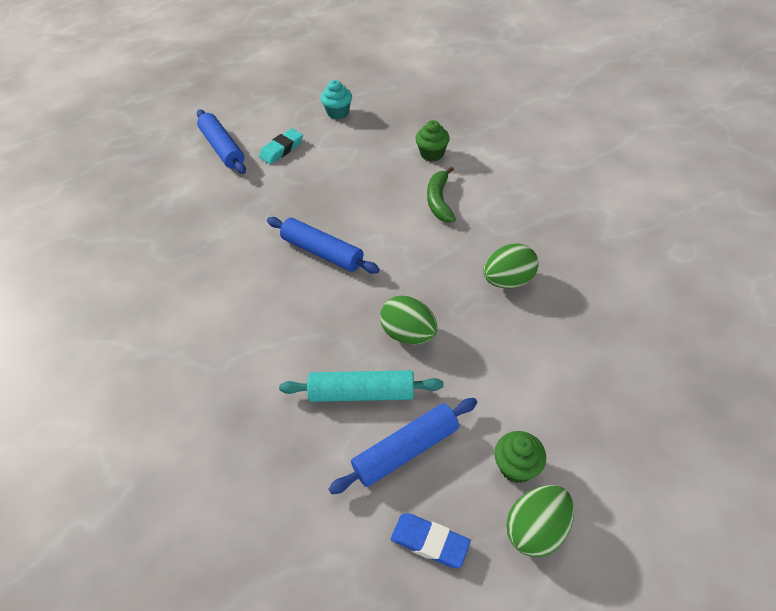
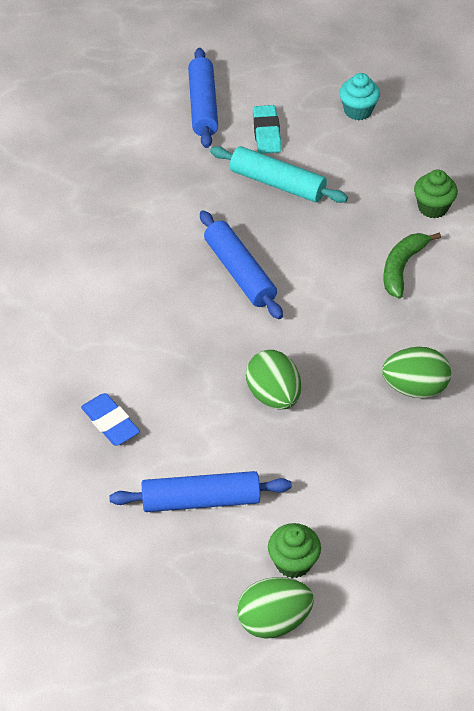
camera: 25 degrees right, 0 degrees up
turquoise eraser [259,128,303,164] -> turquoise eraser turned 75 degrees counterclockwise [253,105,281,154]
turquoise rolling pin [279,370,444,402] -> turquoise rolling pin moved to [210,146,348,203]
blue eraser [391,514,471,568] -> blue eraser moved to [81,393,140,446]

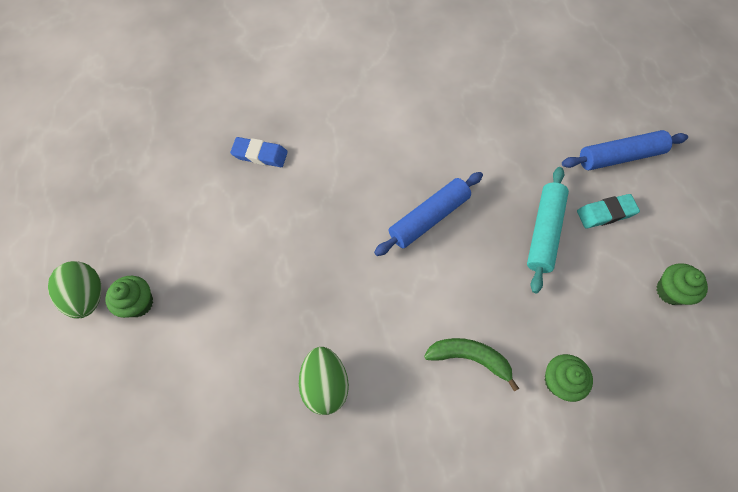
camera: 80 degrees right, 15 degrees up
blue eraser [81,393,140,446] -> blue eraser turned 60 degrees clockwise [230,137,288,167]
blue rolling pin [109,471,292,512] -> none
green egg [246,350,301,409] -> none
turquoise cupcake [339,73,380,120] -> green cupcake [656,263,708,305]

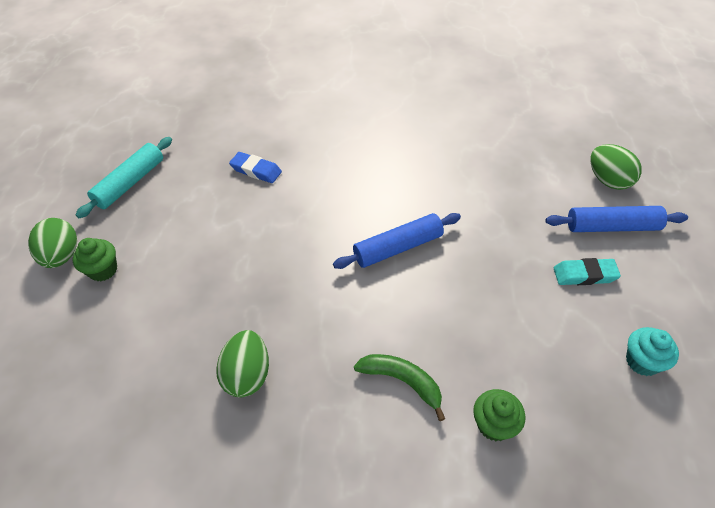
camera: 15 degrees right, 15 degrees down
turquoise rolling pin [527,167,569,293] -> turquoise rolling pin moved to [76,137,172,218]
green cupcake [656,263,708,305] -> turquoise cupcake [626,327,679,376]
none -> green egg [590,144,642,190]

